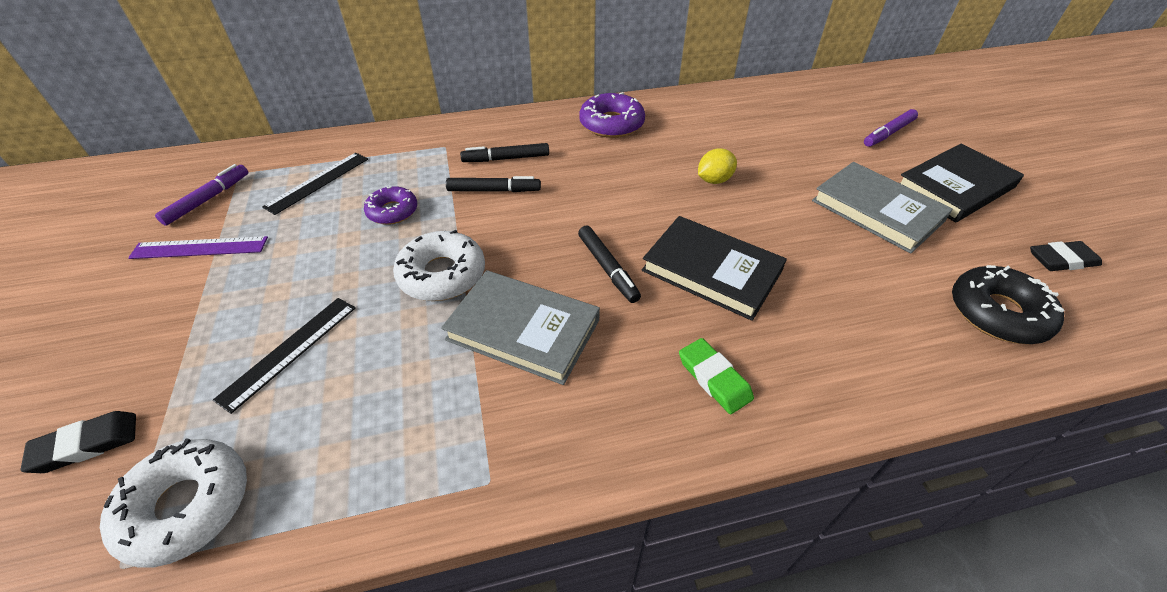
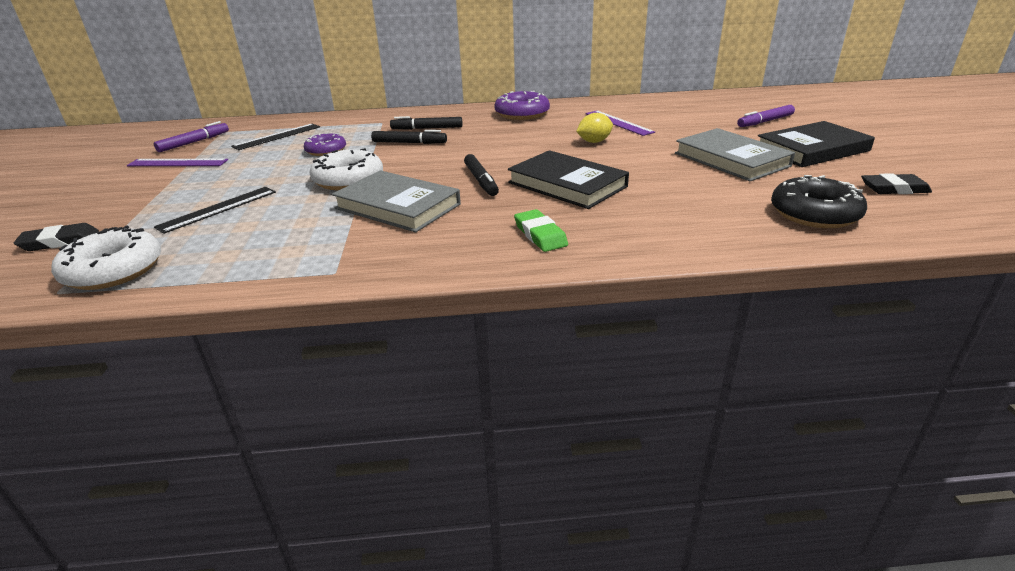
camera: 10 degrees right, 15 degrees down
none -> purple ruler [586,111,655,136]

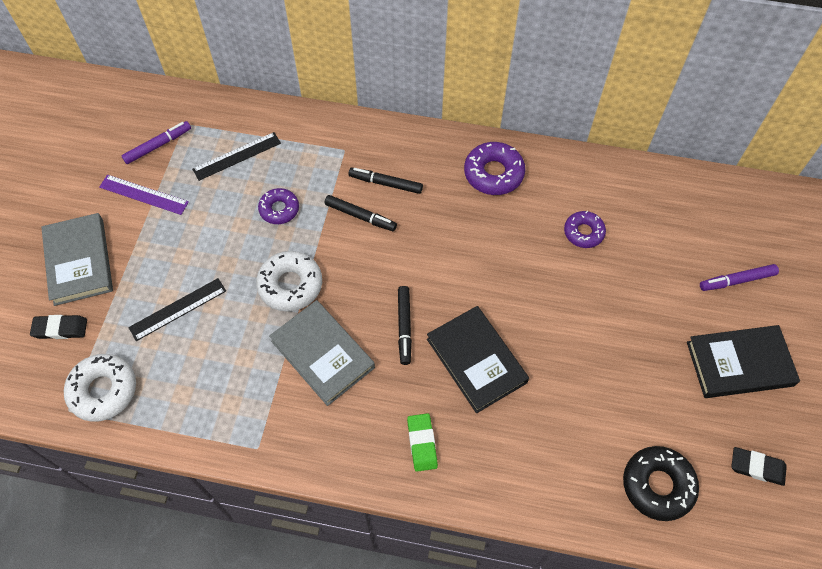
camera: 15 degrees right, 30 degrees up
yellow lemon [576,113,613,143] -> none
purple ruler [586,111,655,136] -> purple donut [564,211,606,248]
grey book [675,128,795,181] -> grey book moved to [41,213,113,306]

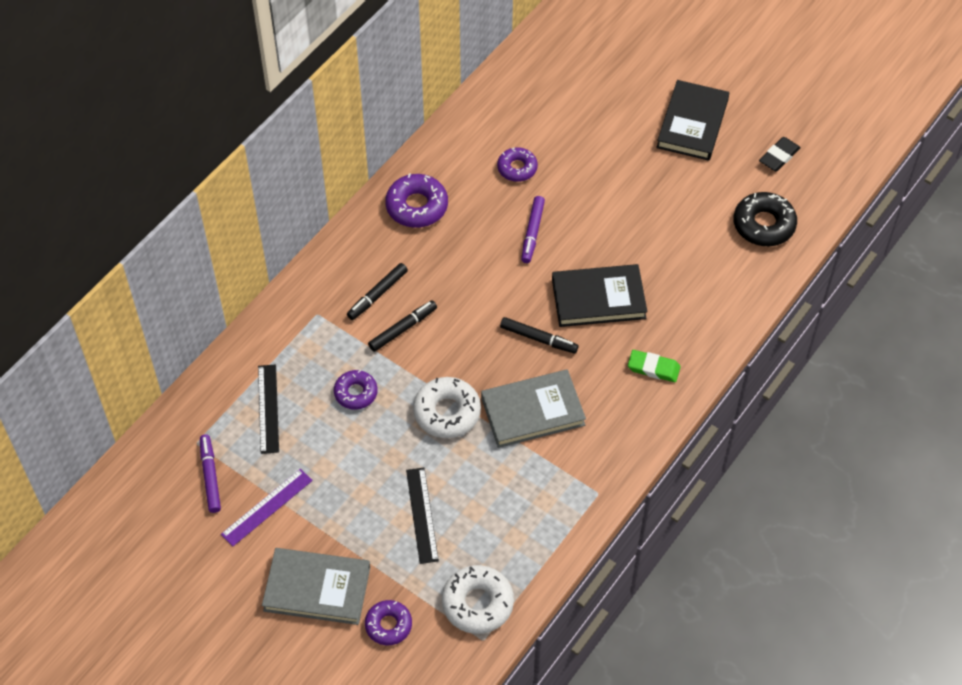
camera: 65 degrees left, 5 degrees down
black eraser [30,315,87,339] -> purple donut [365,600,412,645]
purple marker [700,264,779,291] -> purple marker moved to [521,196,545,263]

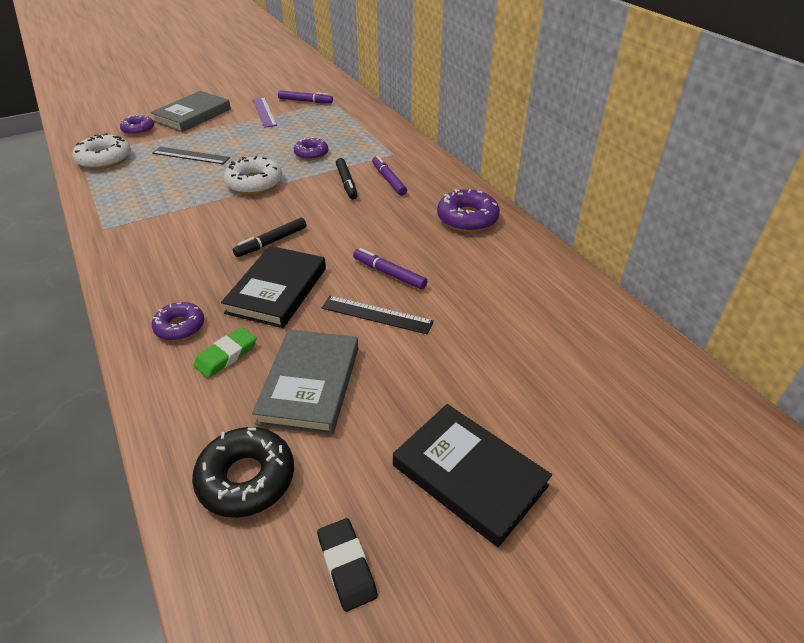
camera: 115 degrees right, 15 degrees down
black ruler [258,364,279,454] -> black ruler moved to [322,296,434,335]
black marker [347,263,408,320] -> purple marker [372,155,407,196]
grey book [481,370,586,448] -> grey book moved to [252,329,359,435]
purple donut [497,147,538,182] -> purple donut moved to [152,302,204,341]
green eraser [628,350,681,382] -> green eraser moved to [193,327,257,378]

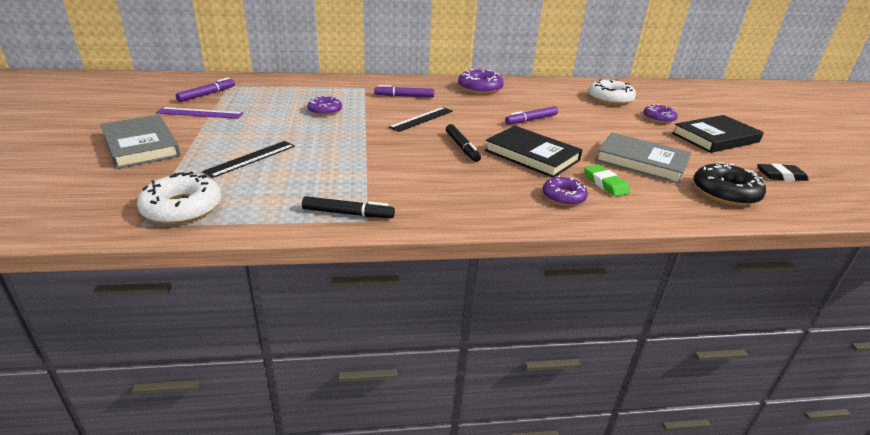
camera: 70 degrees left, 10 degrees down
purple donut [120,114,154,135] -> purple donut moved to [643,104,678,123]
white donut [224,156,282,195] -> white donut moved to [588,79,636,105]
black ruler [322,296,434,335] -> black ruler moved to [388,107,453,132]
black marker [336,158,358,200] -> black marker moved to [302,196,395,218]

